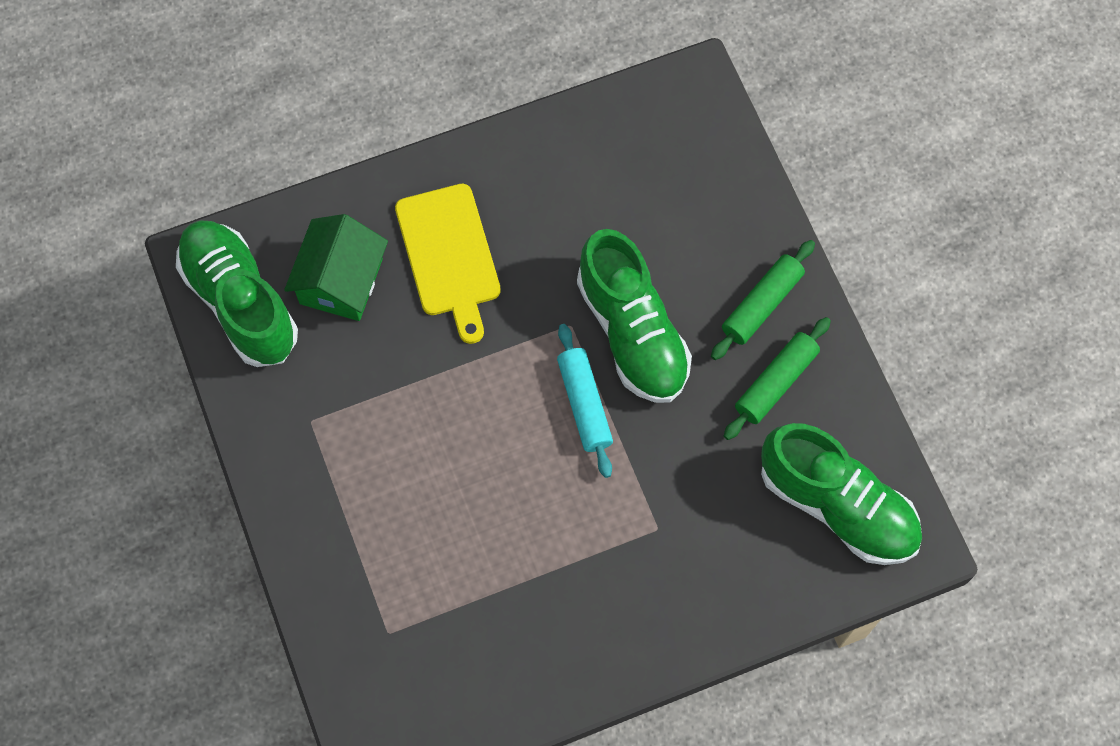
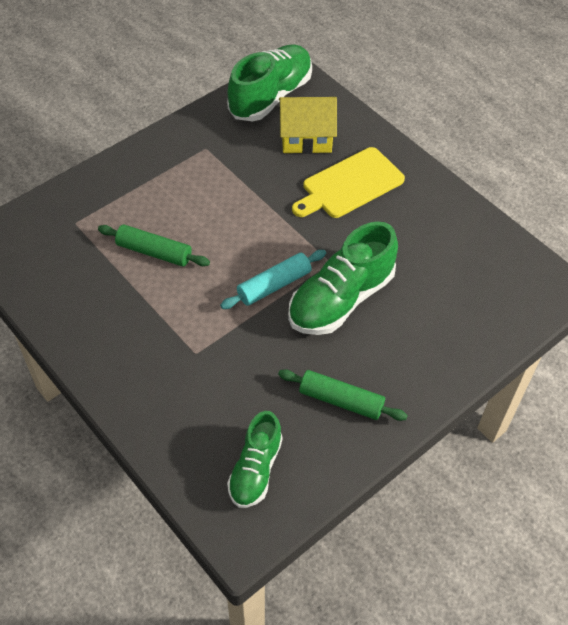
camera: 70 degrees right, 15 degrees down
green house [284,214,388,321] -> yellow house [279,97,337,154]
green rolling pin [711,240,815,360] -> green rolling pin moved to [98,224,210,267]
green shoe [761,423,922,565] -> green shoe [227,411,283,508], size x0.62

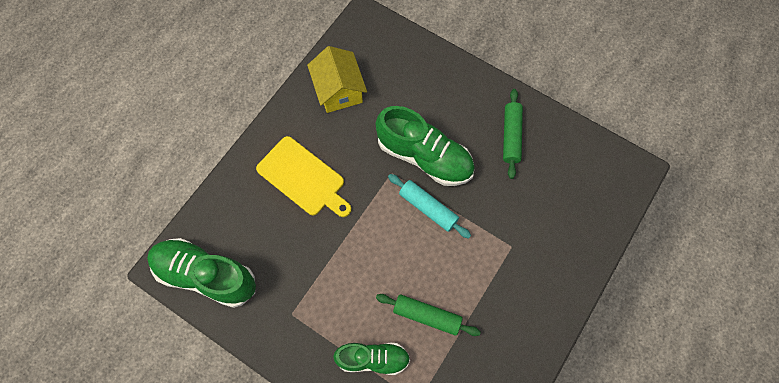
camera: 105 degrees left, 15 degrees up
green rolling pin [98,224,210,267] -> green rolling pin turned 75 degrees counterclockwise [376,294,481,336]
green shoe [227,411,283,508] -> green shoe moved to [333,343,410,375]
yellow house [279,97,337,154] -> yellow house moved to [307,46,367,113]

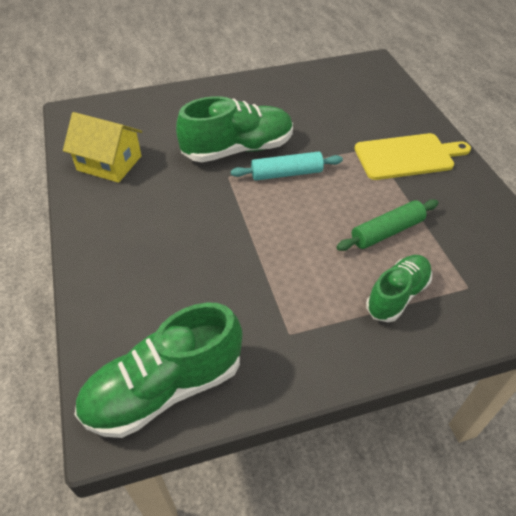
camera: 50 degrees left, 20 degrees down
yellow cutting board [256,136,351,217] -> yellow cutting board moved to [354,133,471,180]
green rolling pin [503,89,523,179] -> none

